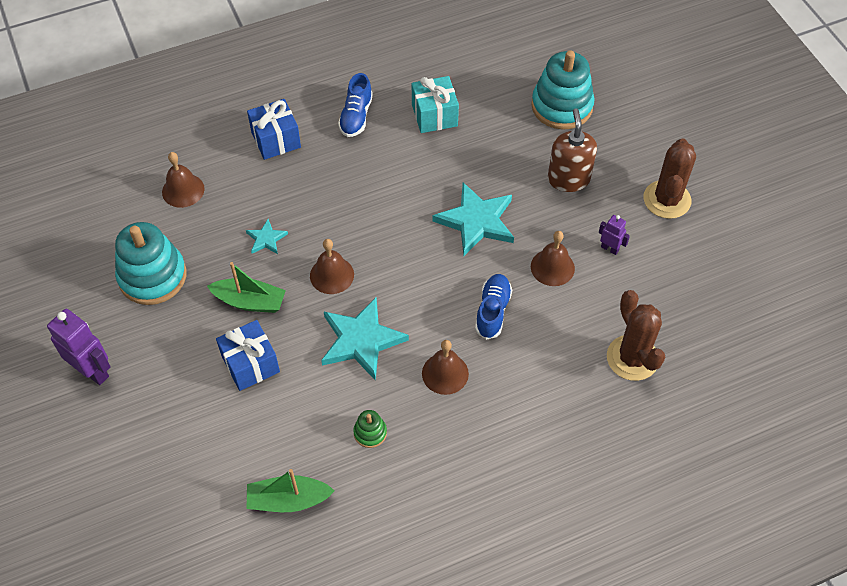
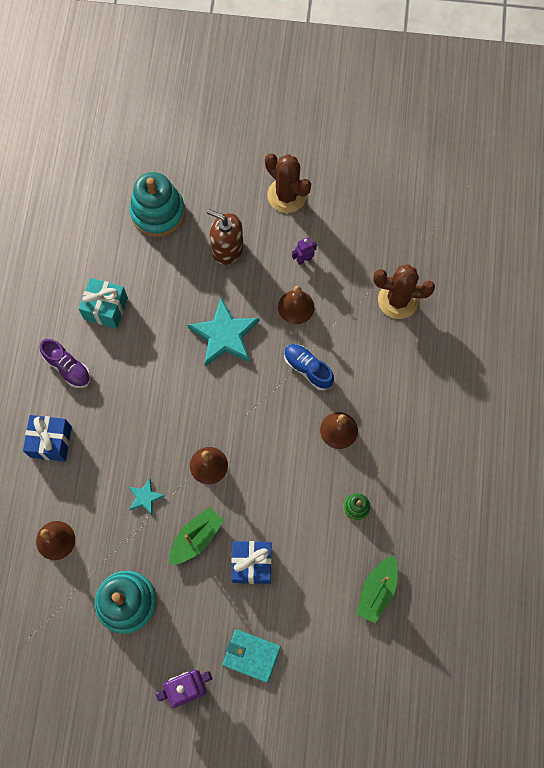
camera: 60 degrees left, 15 degrees up
turquoise star [321,297,409,381] -> none
blue shoe [338,73,373,137] -> purple shoe [40,339,91,388]
none -> turquoise wallet [222,629,281,683]

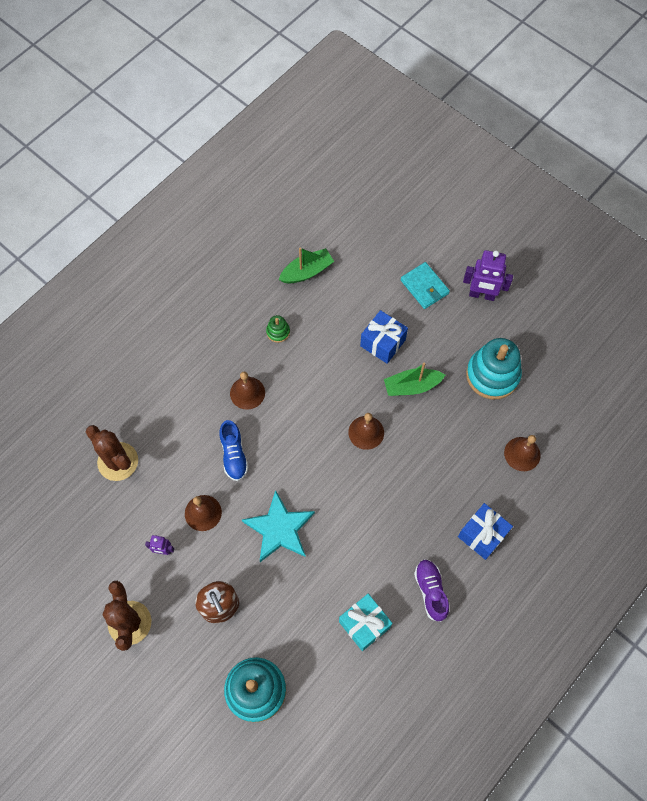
camera: 145 degrees left, 5 degrees down
turquoise star [129,479,165,515] -> none

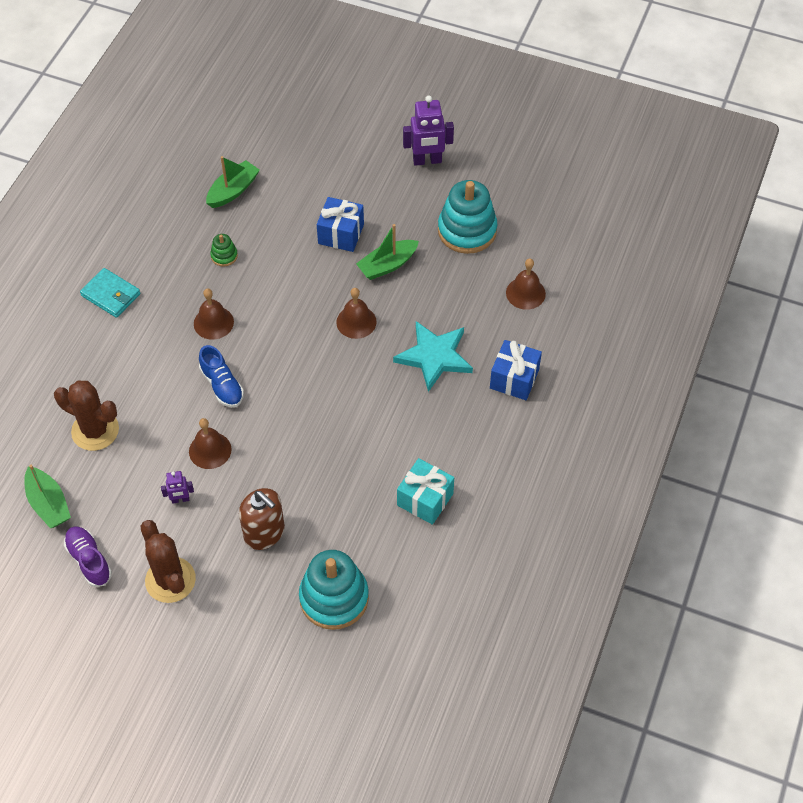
camera: 20 degrees left, 10 degrees down
turquoise star [242,490,315,562] -> turquoise star moved to [393,321,473,392]
turquoise wallet [401,262,450,309] -> turquoise wallet moved to [80,268,140,318]
purple shoe [414,559,449,622] -> purple shoe moved to [64,526,112,587]
none -> green boat [24,465,71,528]

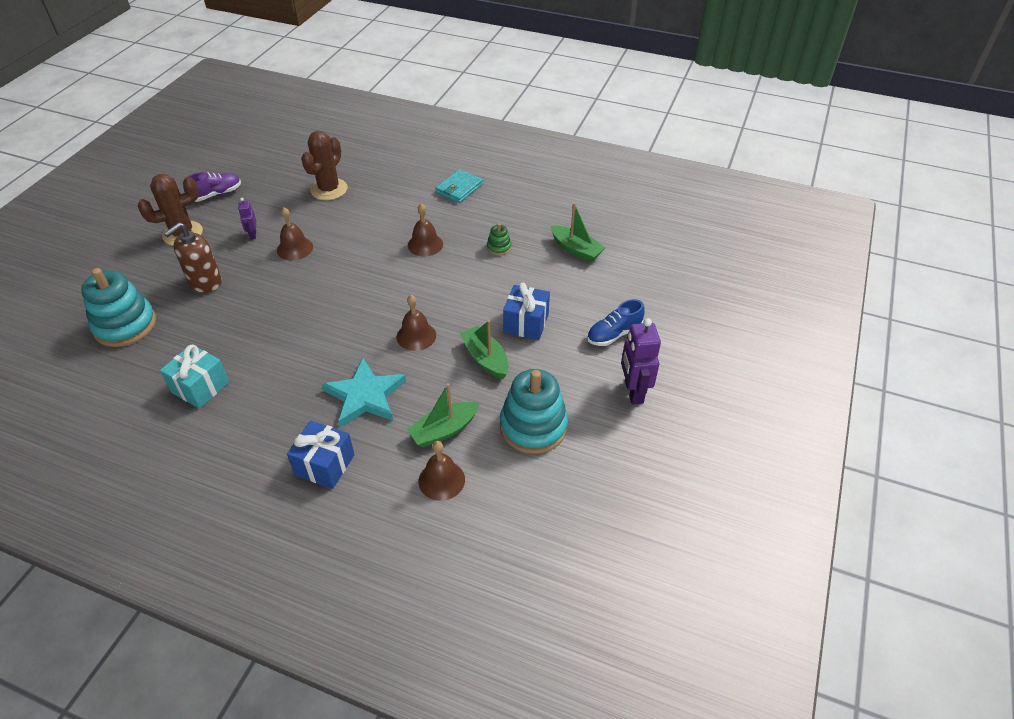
camera: 90 degrees right, 10 degrees down
green boat [24,465,71,528] -> green boat moved to [407,383,480,447]
blue shoe [199,345,244,407] -> blue shoe moved to [587,299,645,346]

